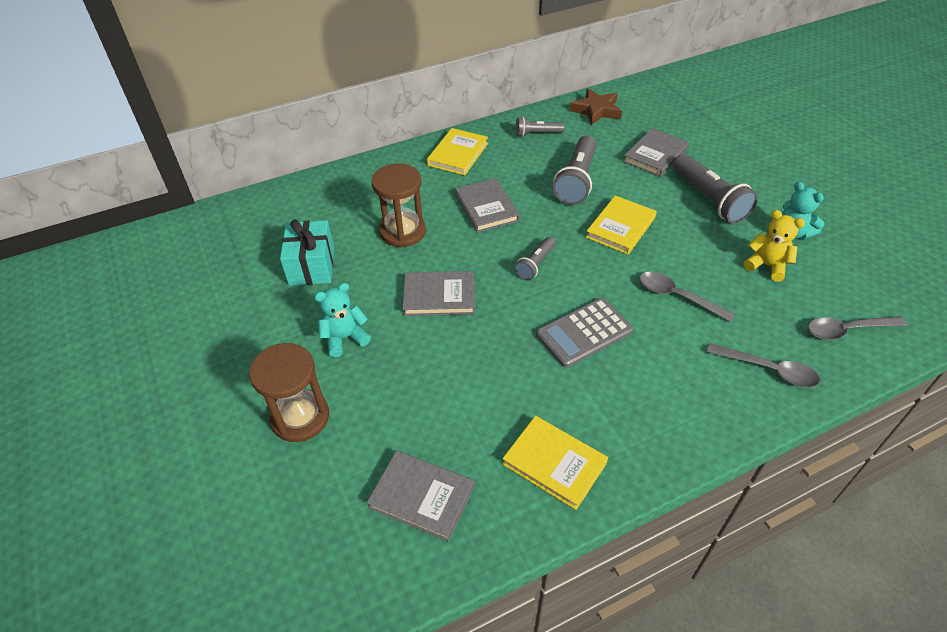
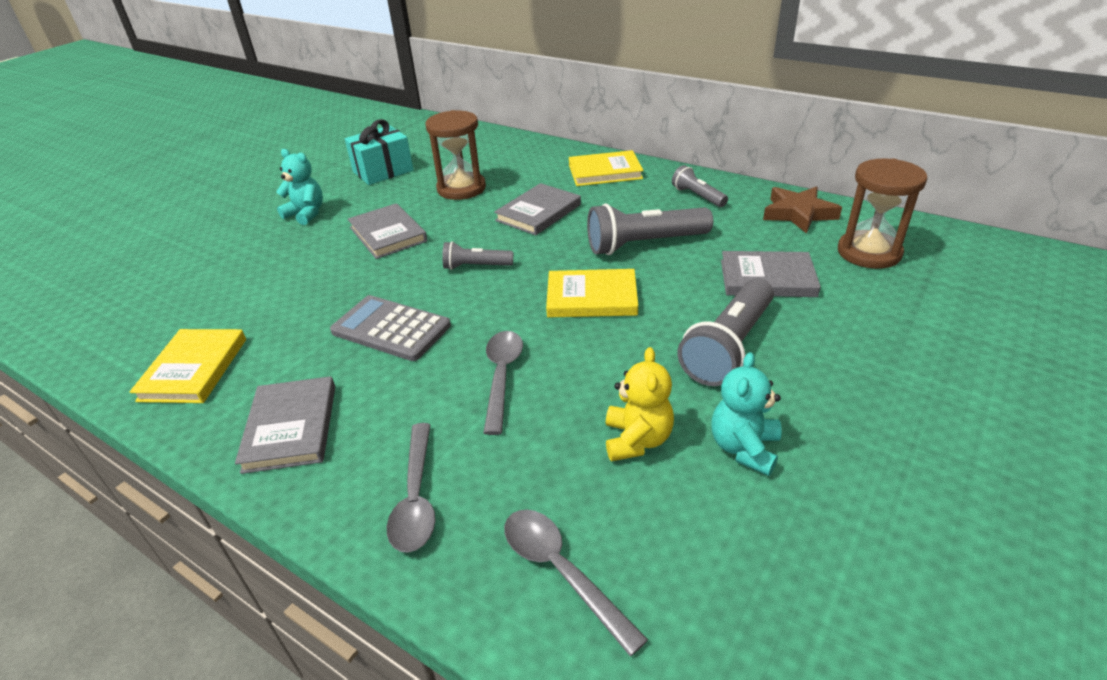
camera: 60 degrees right, 10 degrees down
brown hourglass [249,343,329,442] -> brown hourglass moved to [838,158,927,269]
grey book [367,451,474,541] -> grey book moved to [235,376,335,474]

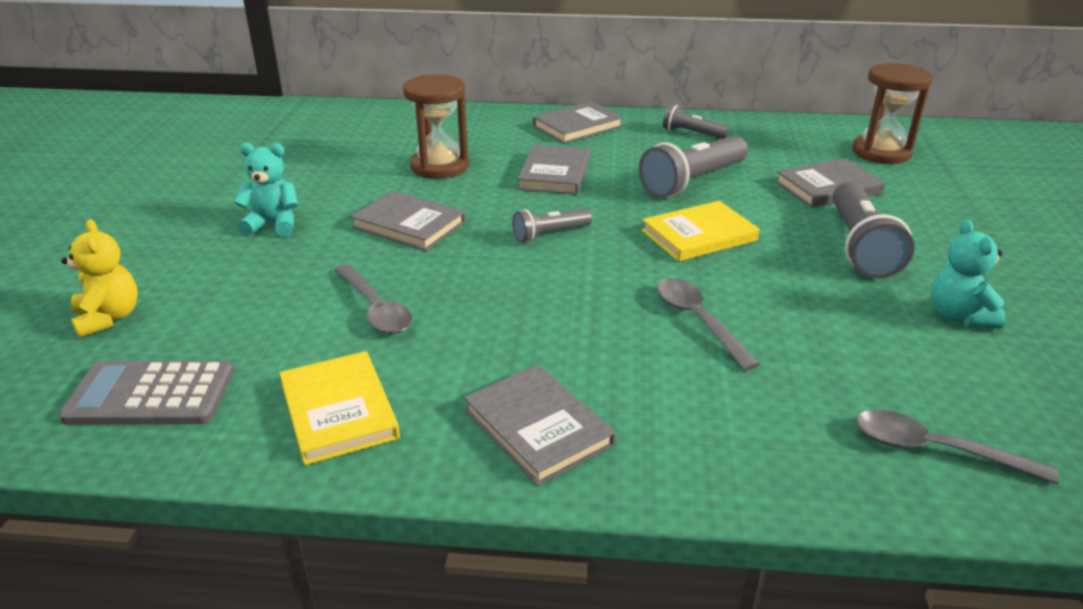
camera: 30 degrees left, 5 degrees down
grey calculator [330,295,451,361] -> grey calculator moved to [59,361,234,425]
turquoise gift [345,119,414,185] -> none
grey spoon [387,423,436,553] -> grey spoon moved to [335,264,412,334]
yellow book [569,150,643,186] -> grey book [533,101,623,144]
yellow teddy bear [606,347,674,461] -> yellow teddy bear moved to [61,219,138,338]
brown star [763,186,842,234] -> none

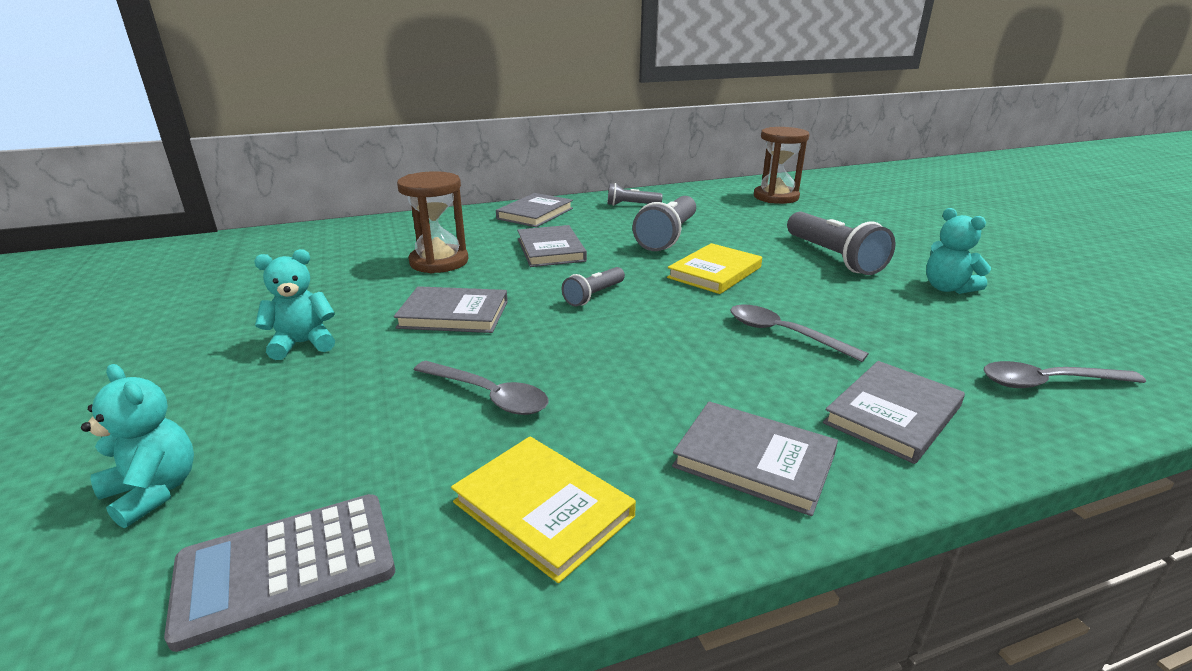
camera: 25 degrees left, 5 degrees down
yellow teddy bear [61,219,138,338] -> turquoise teddy bear [81,364,194,528]
grey book [775,158,886,208] -> grey book moved to [823,361,965,464]

